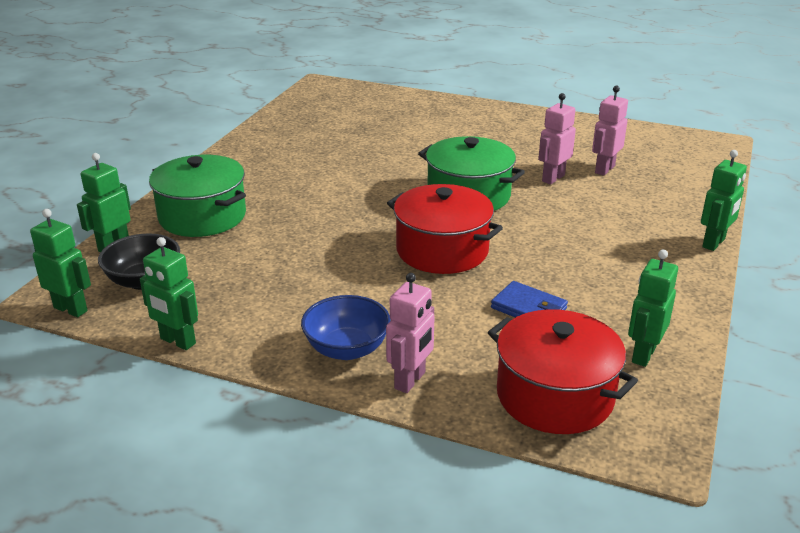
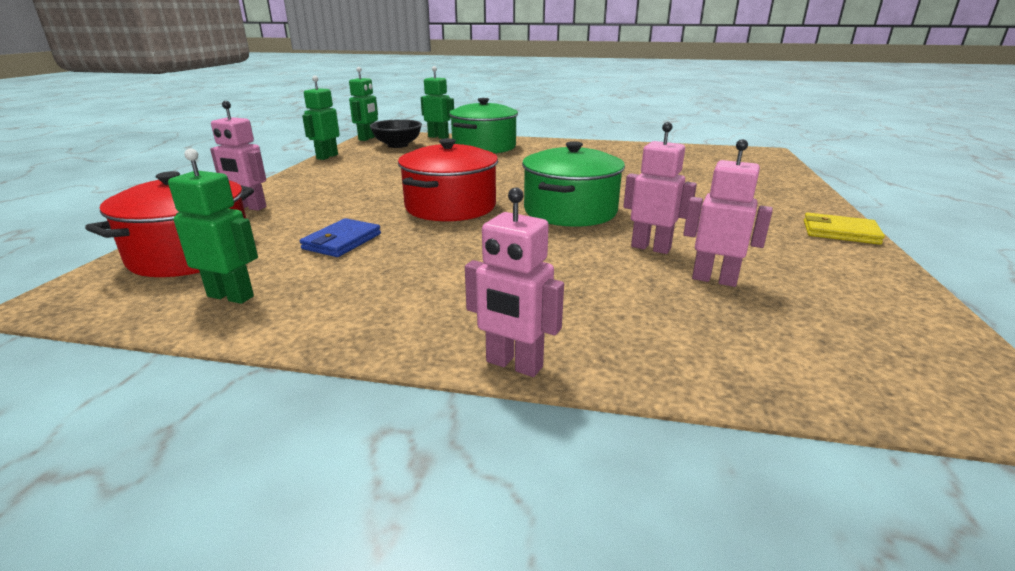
camera: 80 degrees right, 5 degrees down
blue bowl [301,295,391,360] -> none
green robot [701,150,747,251] -> pink robot [465,187,564,377]
none -> yellow wallet [804,213,885,245]

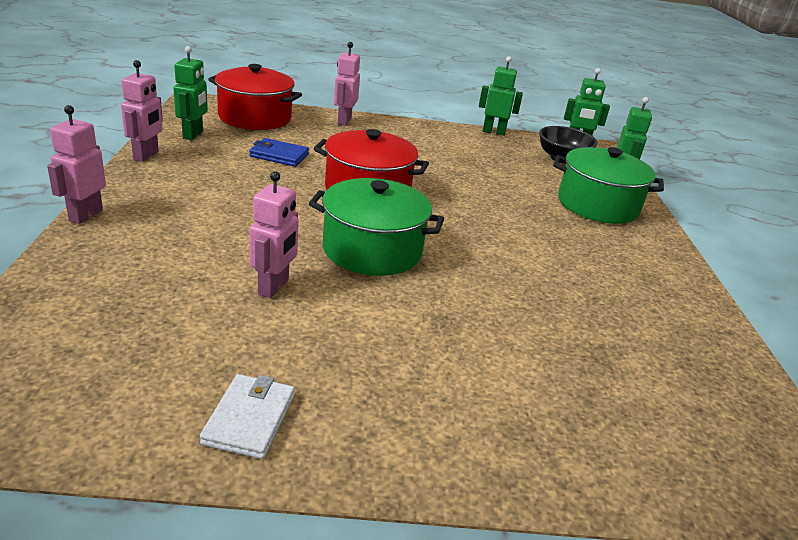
camera: 75 degrees right, 5 degrees up
pink robot [683,139,773,287] -> pink robot moved to [121,60,163,162]
yellow wallet [804,213,885,245] -> none
none -> white wallet [200,374,295,459]

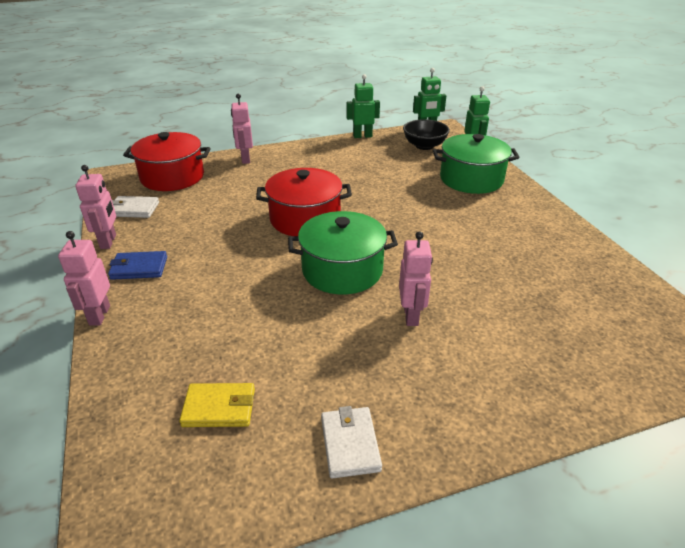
camera: 15 degrees left, 5 degrees up
green robot [174,46,208,140] -> white wallet [112,196,159,218]
blue wallet [249,138,309,167] -> blue wallet moved to [108,251,167,280]
pink robot [249,171,299,298] -> pink robot moved to [399,231,433,326]
none -> yellow wallet [179,383,255,427]

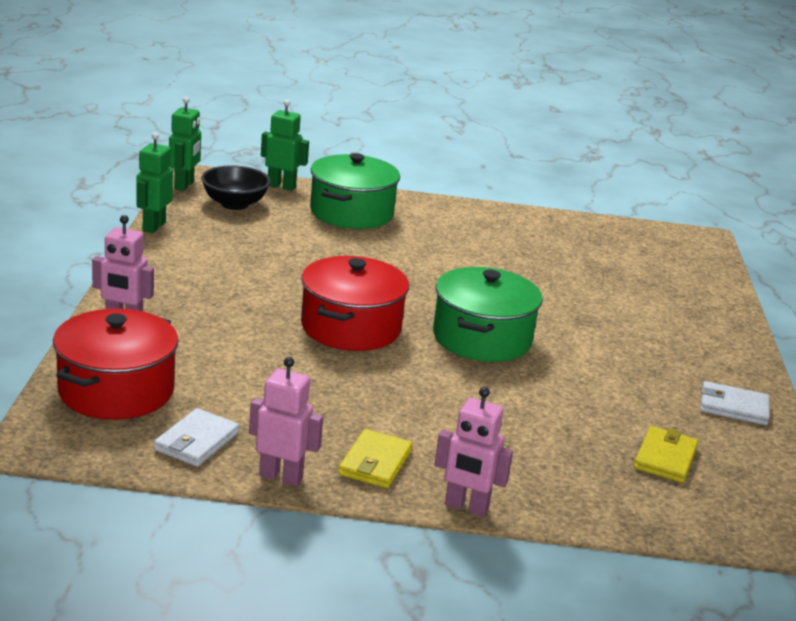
camera: 70 degrees left, 10 degrees down
blue wallet [108,251,167,280] -> yellow wallet [338,429,412,488]
pink robot [399,231,433,326] -> none

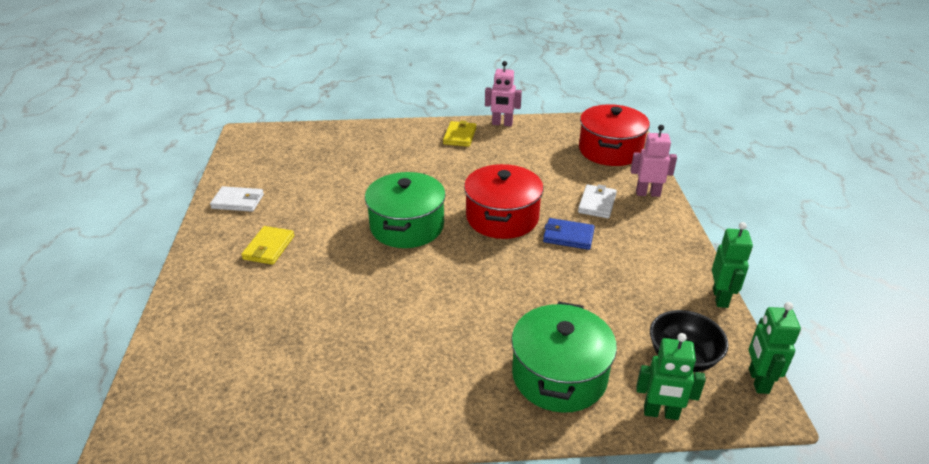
camera: 175 degrees right, 10 degrees up
white wallet [154,408,239,467] -> white wallet moved to [578,184,617,218]
pink robot [435,387,513,517] -> none
yellow wallet [634,426,698,483] -> yellow wallet moved to [241,226,294,265]
none -> blue wallet [543,218,595,250]

